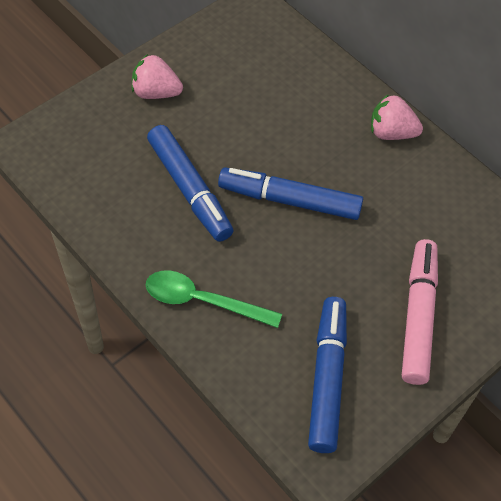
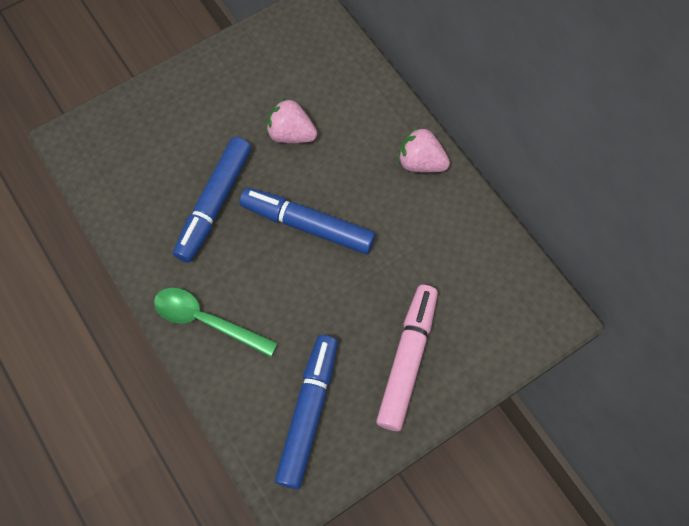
camera: 10 degrees right, 10 degrees up
pink strawberry [132,54,183,99] -> pink strawberry moved to [266,98,317,143]
blue marker [147,125,234,242] -> blue marker turned 45 degrees clockwise [173,137,252,263]

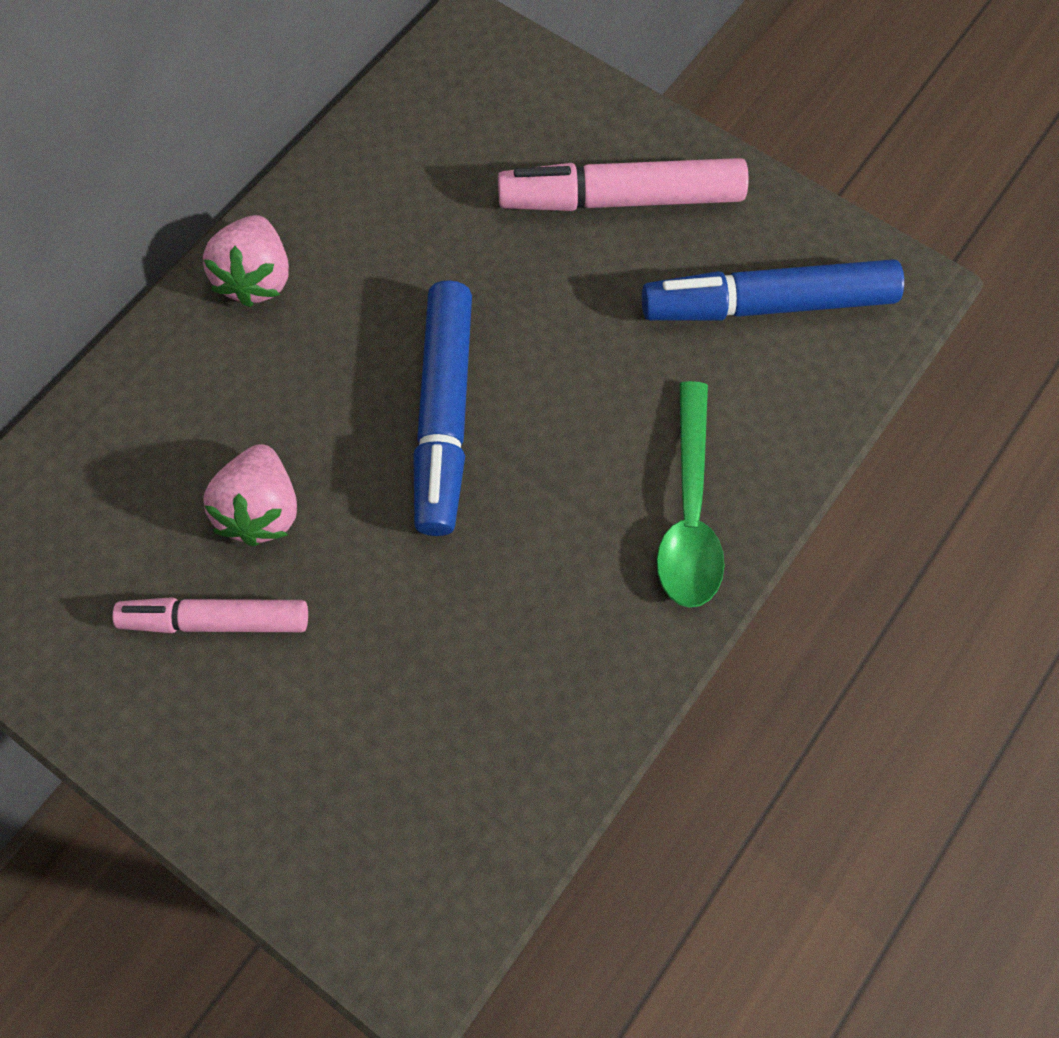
camera: 110 degrees left, 0 degrees up
blue marker [173,137,252,263] -> none
none -> pink marker [113,597,308,633]

